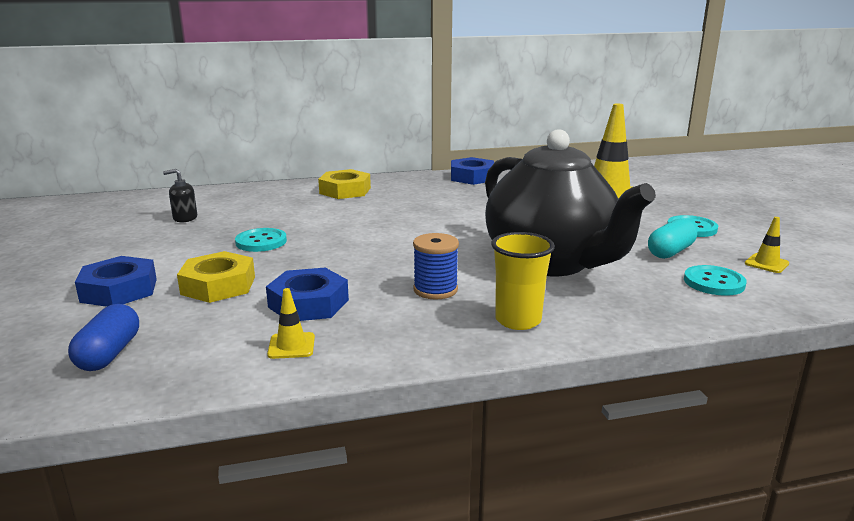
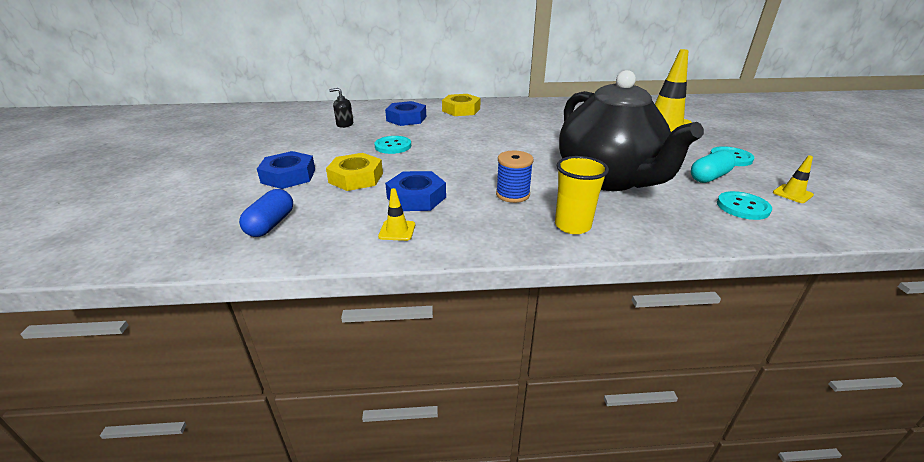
camera: 10 degrees right, 10 degrees up
blue nut [451,157,494,185] -> blue nut moved to [385,101,426,126]

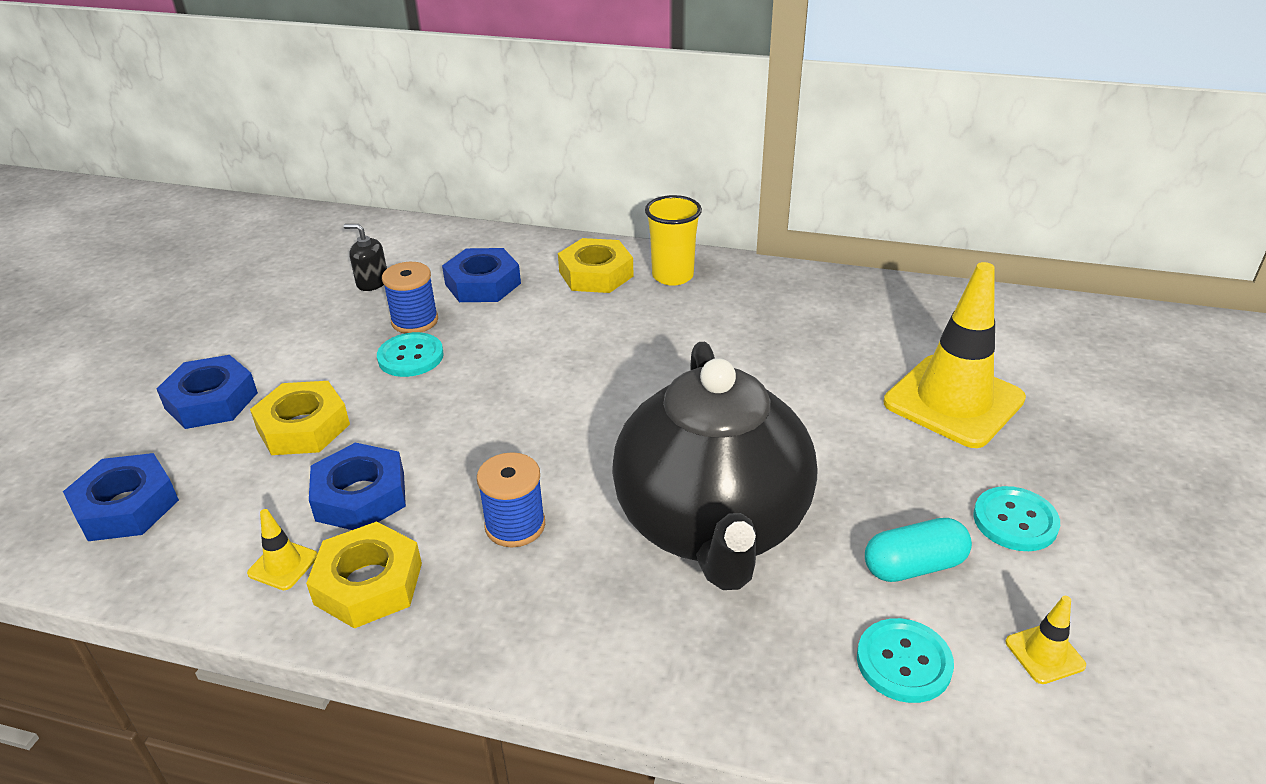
camera: 20 degrees right, 5 degrees up
blue capsule [239,189,293,237] -> blue nut [63,453,179,541]
yellow cup [555,156,609,234] -> yellow cup moved to [645,195,702,286]
none -> yellow nut [306,521,422,629]
none -> blue spool [382,262,438,333]

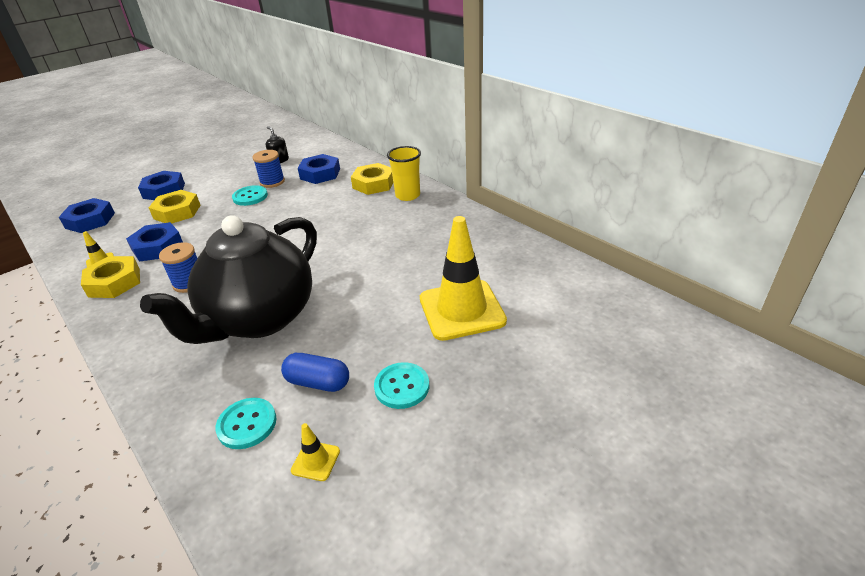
camera: 35 degrees right, 0 degrees up
turquoise capsule [865,518,972,582] -> blue capsule [281,353,349,392]

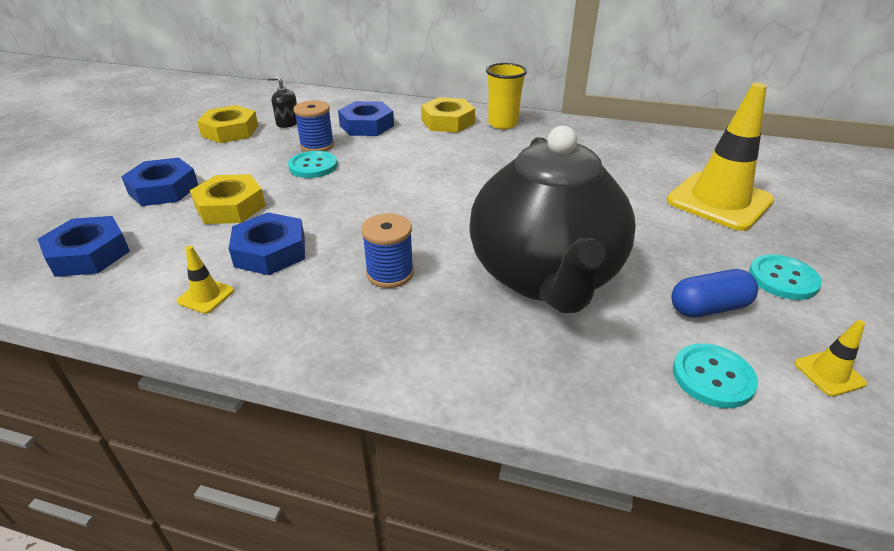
camera: 35 degrees left, 0 degrees up
yellow nut [81,256,140,298] -> yellow nut moved to [197,105,258,143]

